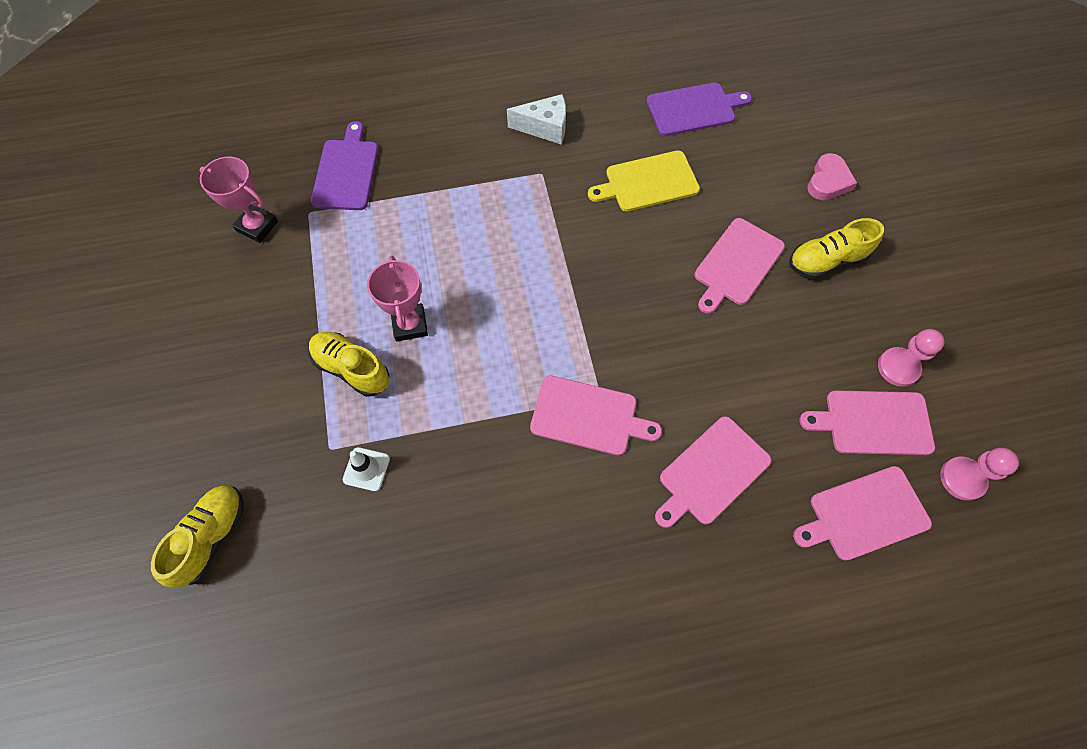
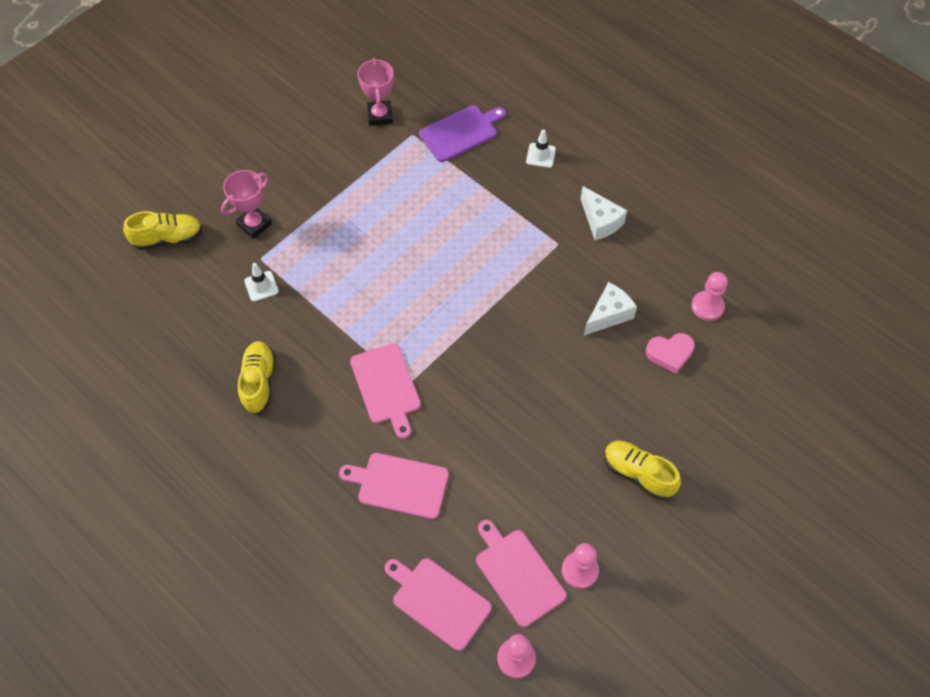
camera: 55 degrees right, 5 degrees down
yellow shoe [309,332,390,397] -> yellow shoe moved to [238,341,276,413]
pink trophy [367,255,428,342] -> pink trophy moved to [221,170,272,239]
yellow cutting board [588,150,700,211] -> white cheese [584,282,637,335]
purple cutting board [647,82,752,136] -> pink pawn [691,272,728,321]
pink cutting board [695,218,785,314] -> none
pink heart [807,153,857,200] -> pink heart moved to [646,333,695,374]
none -> white traffic cone [526,130,556,168]

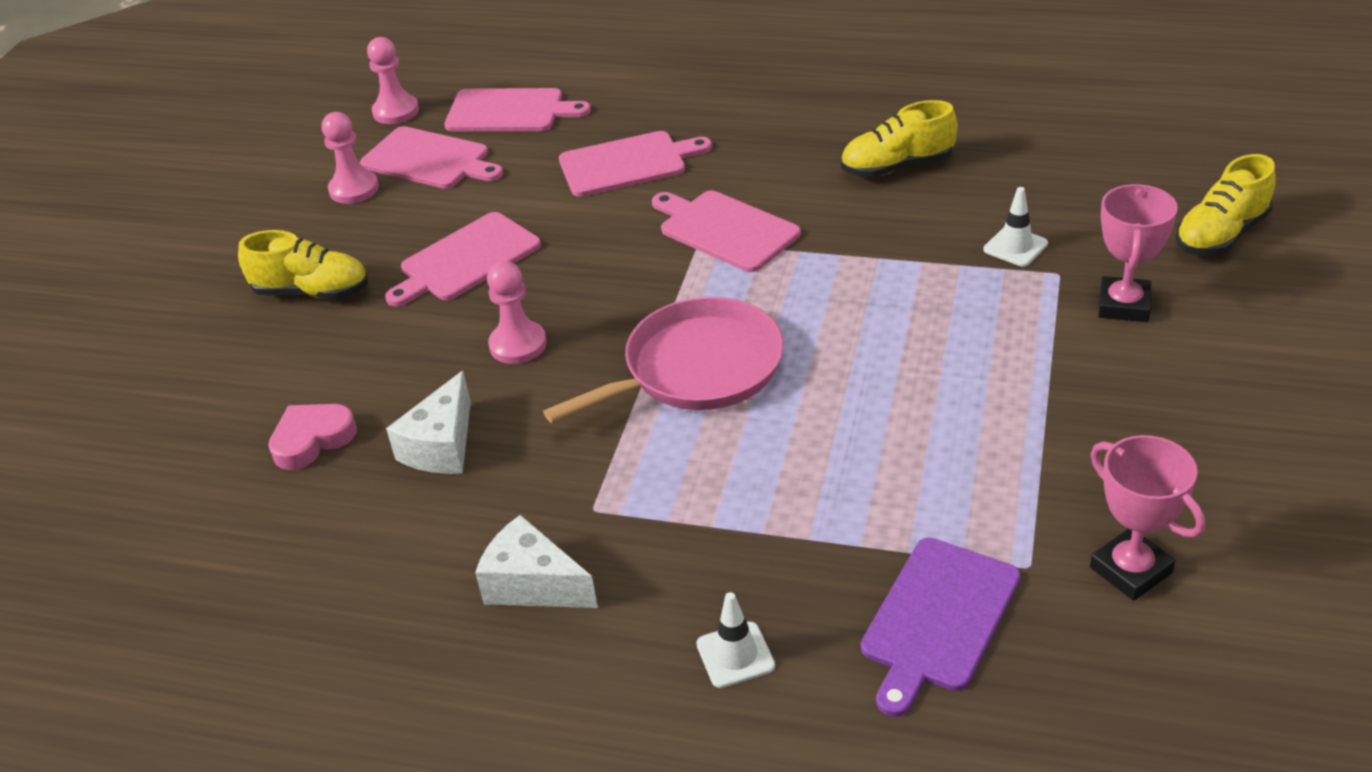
camera: 155 degrees right, 20 degrees down
yellow shoe [238,341,276,413] -> yellow shoe turned 105 degrees clockwise [841,100,957,178]
pink pawn [691,272,728,321] -> pink pawn moved to [487,261,547,364]
none -> pink cutting board [385,212,541,307]
none -> pink pan [543,297,784,423]

